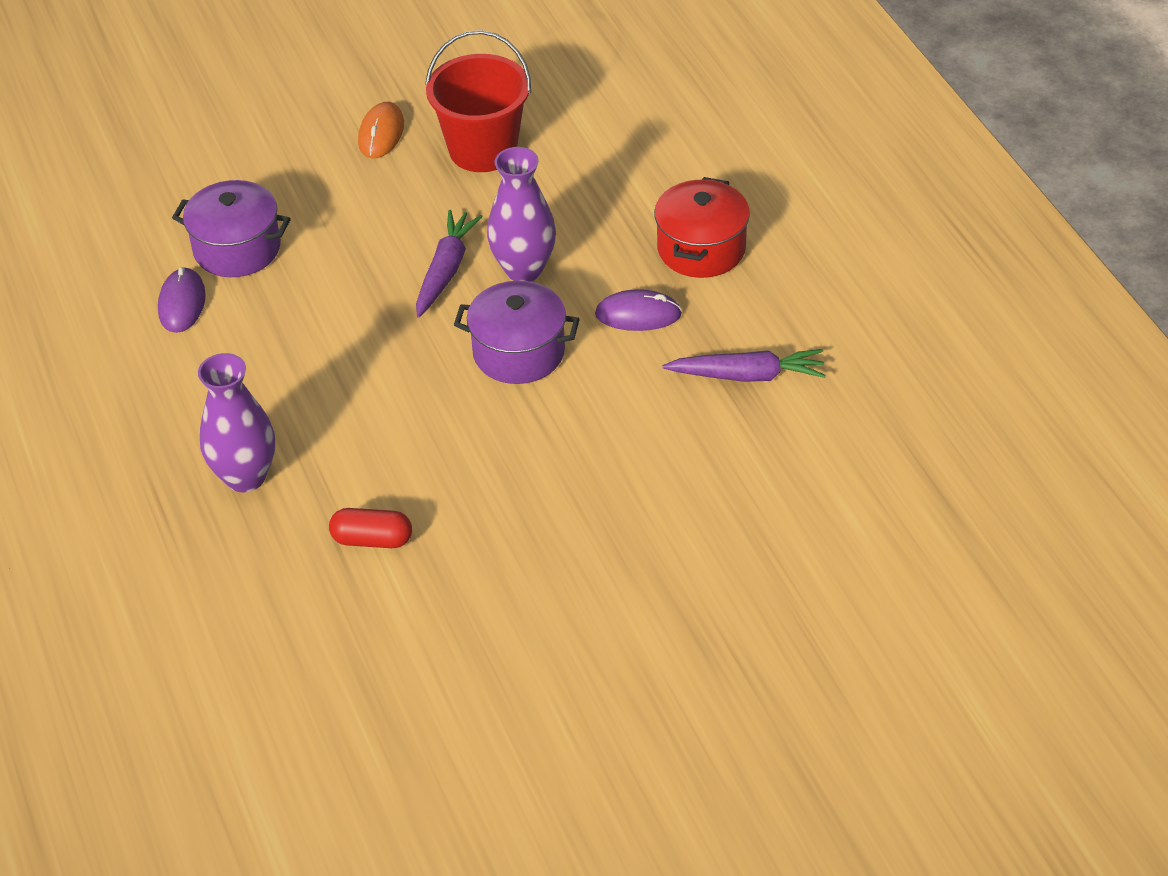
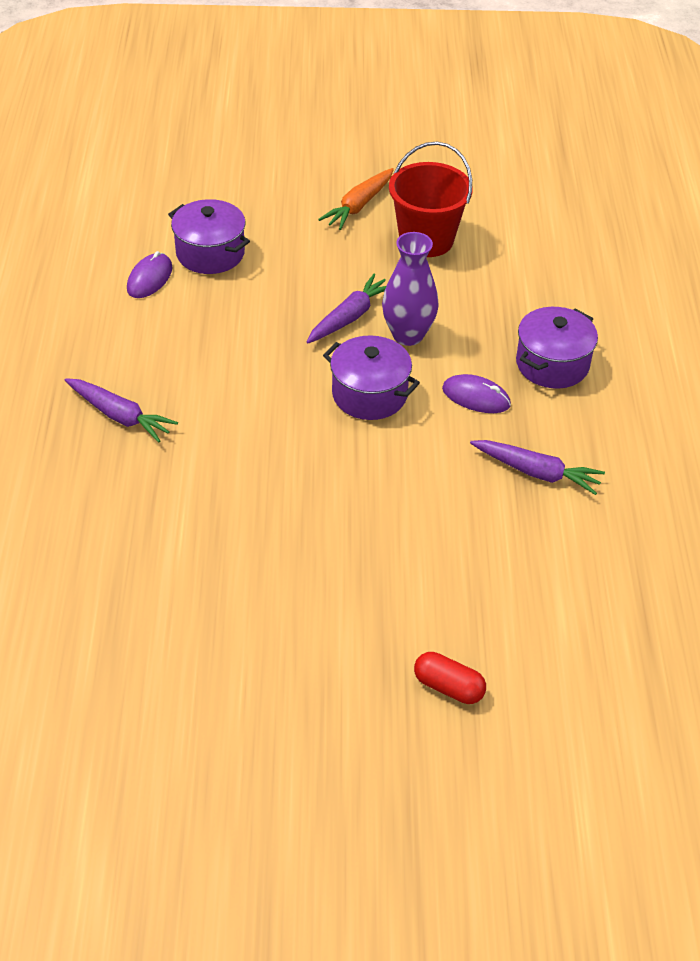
camera: 20 degrees right, 0 degrees up
purple vase [198,353,275,492] -> purple carrot [65,378,178,442]
red capsule [329,508,412,548] -> red capsule moved to [414,652,486,704]
orange mouse [358,102,404,158] -> orange carrot [318,168,394,230]
red pot [654,177,750,278] -> purple pot [516,307,598,389]

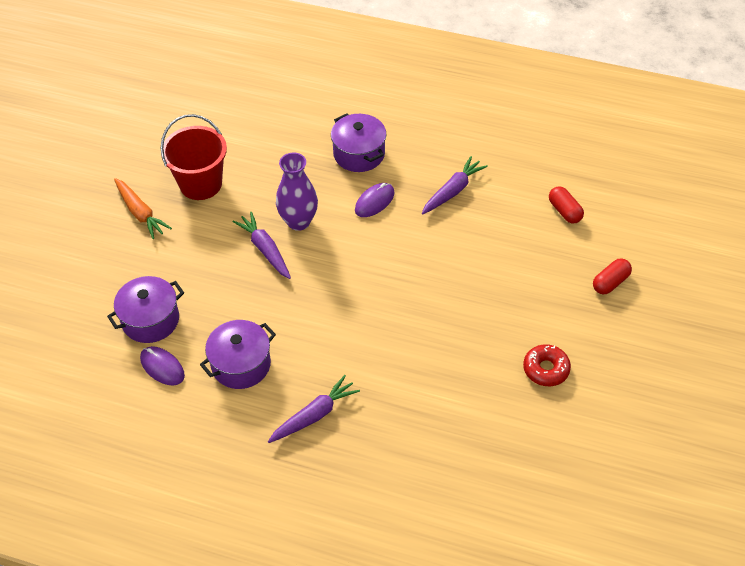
camera: 70 degrees left, 5 degrees up
purple pot [323,335,420,420] -> purple pot moved to [200,320,276,389]
none -> red donut [523,344,571,386]
none -> red capsule [549,187,584,223]

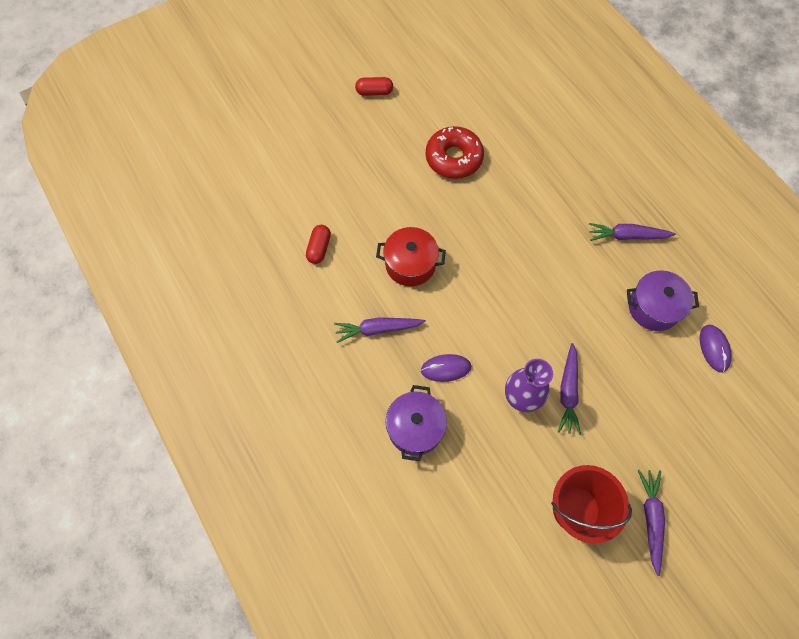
camera: 140 degrees left, 15 degrees up
purple pot [107,276,184,343] -> none
orange carrot [114,178,172,239] -> purple carrot [638,470,665,576]
red donut [523,344,571,386] -> red donut [426,126,484,179], size x1.57
red capsule [593,258,632,294] -> red capsule moved to [355,77,393,96]
none -> red pot [376,227,446,286]

